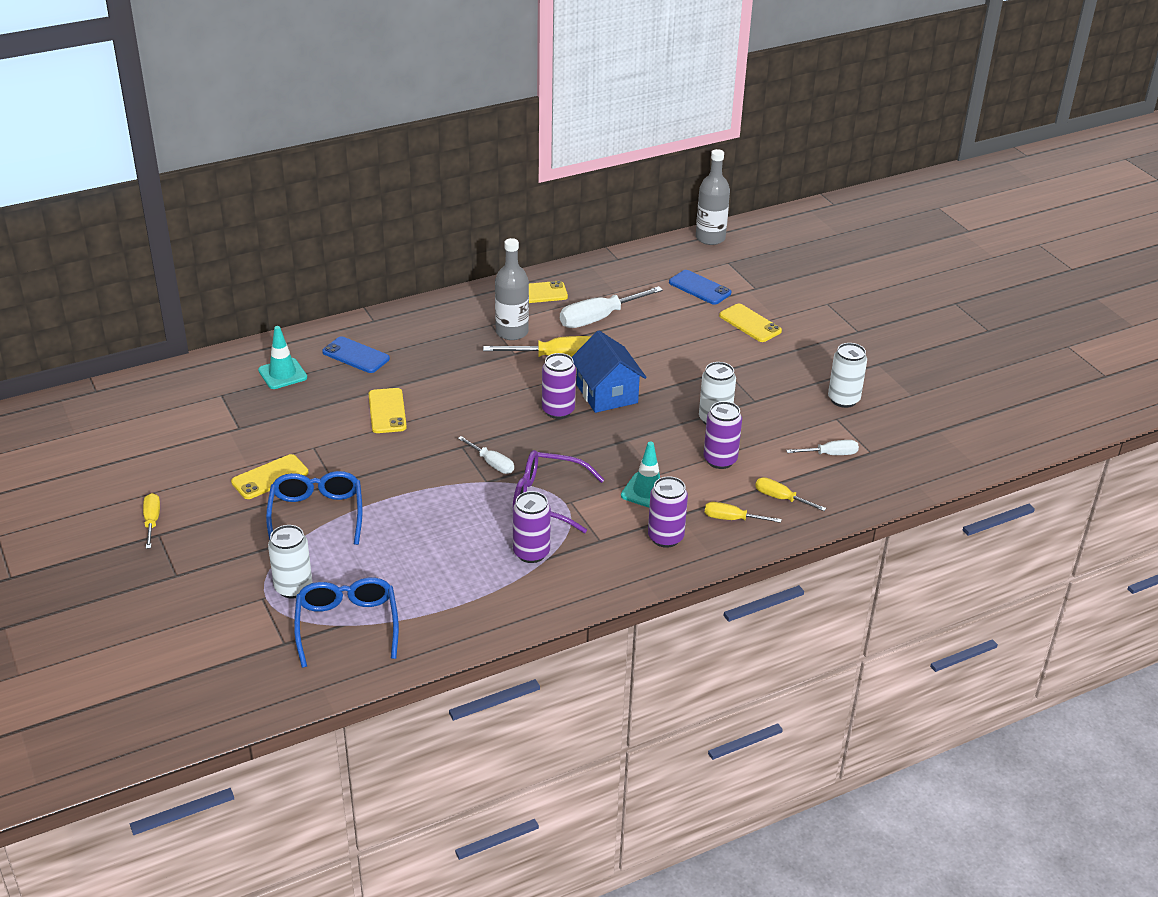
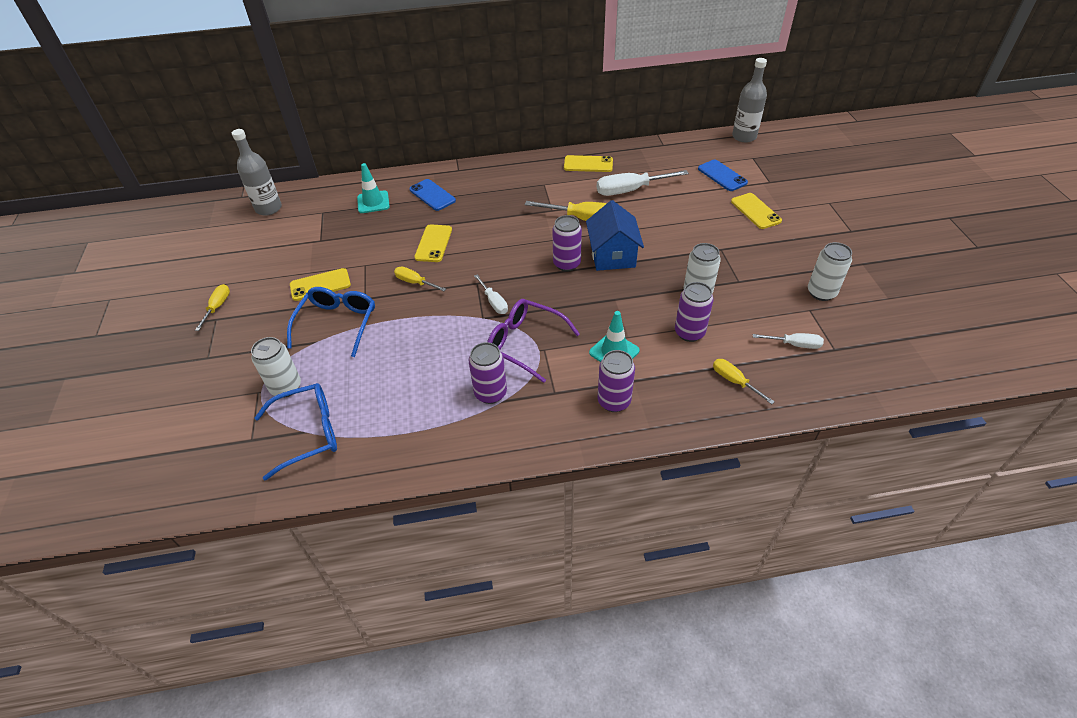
camera: 20 degrees right, 10 degrees up
blue glasses [294,578,399,668] -> blue glasses turned 60 degrees clockwise [254,383,337,480]
grey bottle [495,238,529,340] -> grey bottle moved to [232,129,282,216]
yellow screwdriver [705,502,782,523] -> yellow screwdriver moved to [394,267,446,291]

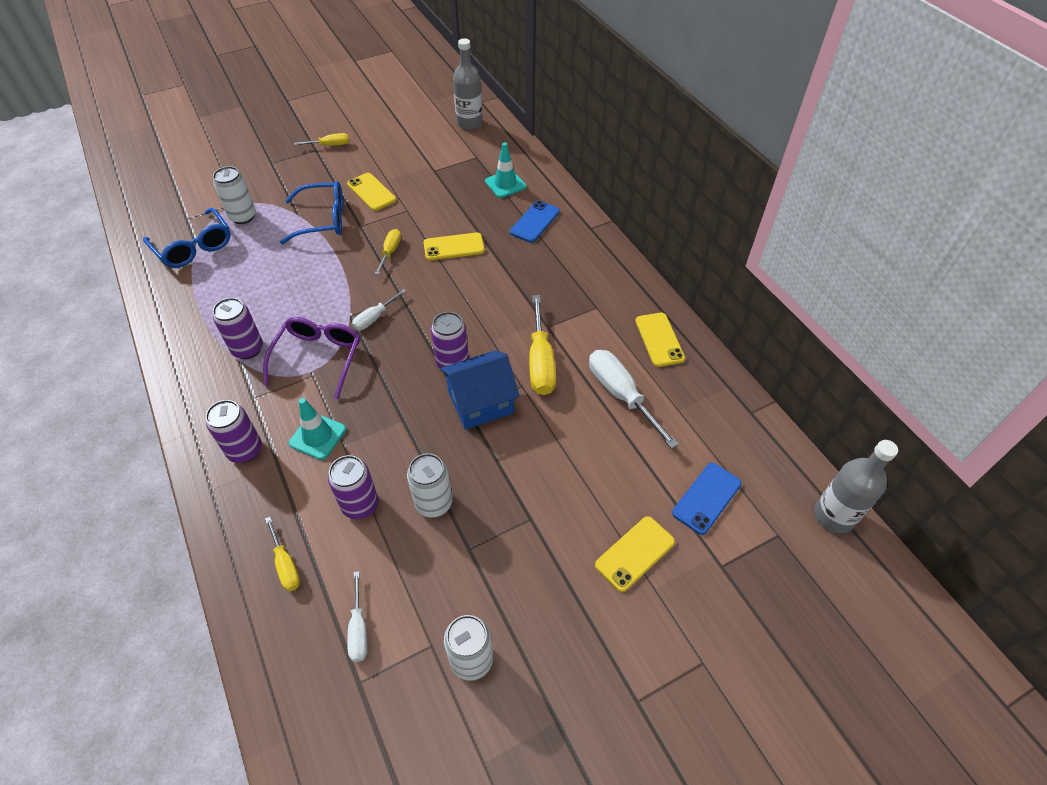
camera: 70 degrees right, 5 degrees up
yellow screwdriver [713,359,775,404] -> yellow screwdriver turned 120 degrees clockwise [265,517,300,591]

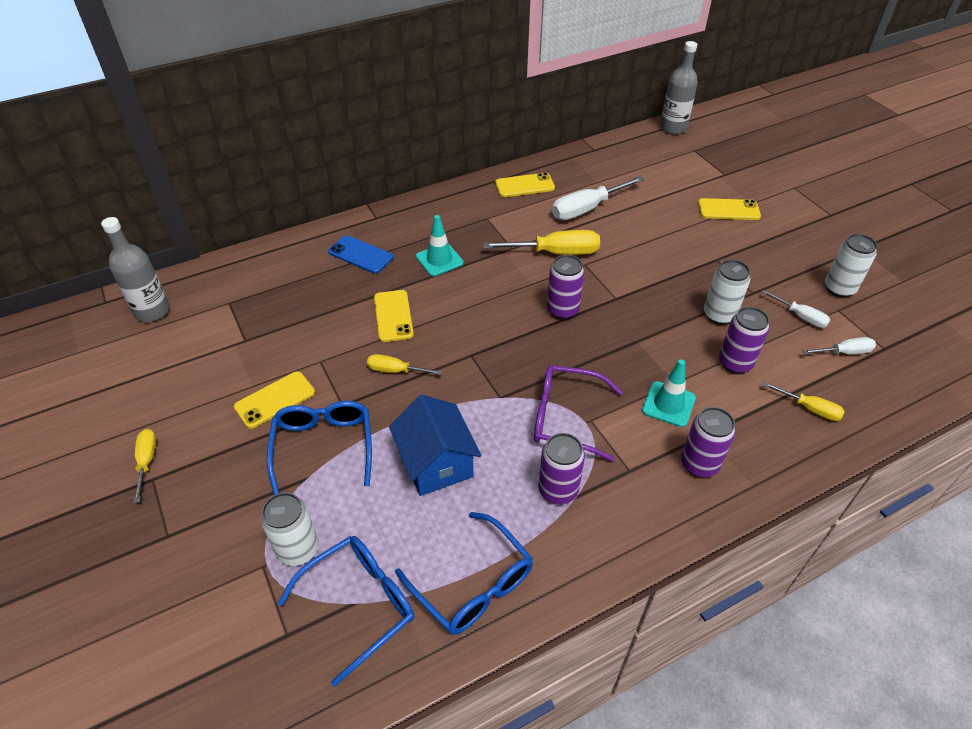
camera: 90 degrees left, 5 degrees down
yellow screwdriver [265,517,300,591] -> yellow screwdriver turned 60 degrees clockwise [763,382,845,421]
white screwdriver [352,289,406,330] -> white screwdriver moved to [761,290,830,328]
blue house [440,350,520,430] -> blue house moved to [389,395,482,496]
turquoise traffic cone [485,142,526,198] -> turquoise traffic cone moved to [416,215,464,276]
yellow phone [595,516,675,592] -> yellow phone turned 45 degrees counterclockwise [698,198,761,220]
blue phone [672,463,742,535] -> none
none -> blue glasses [395,512,533,635]

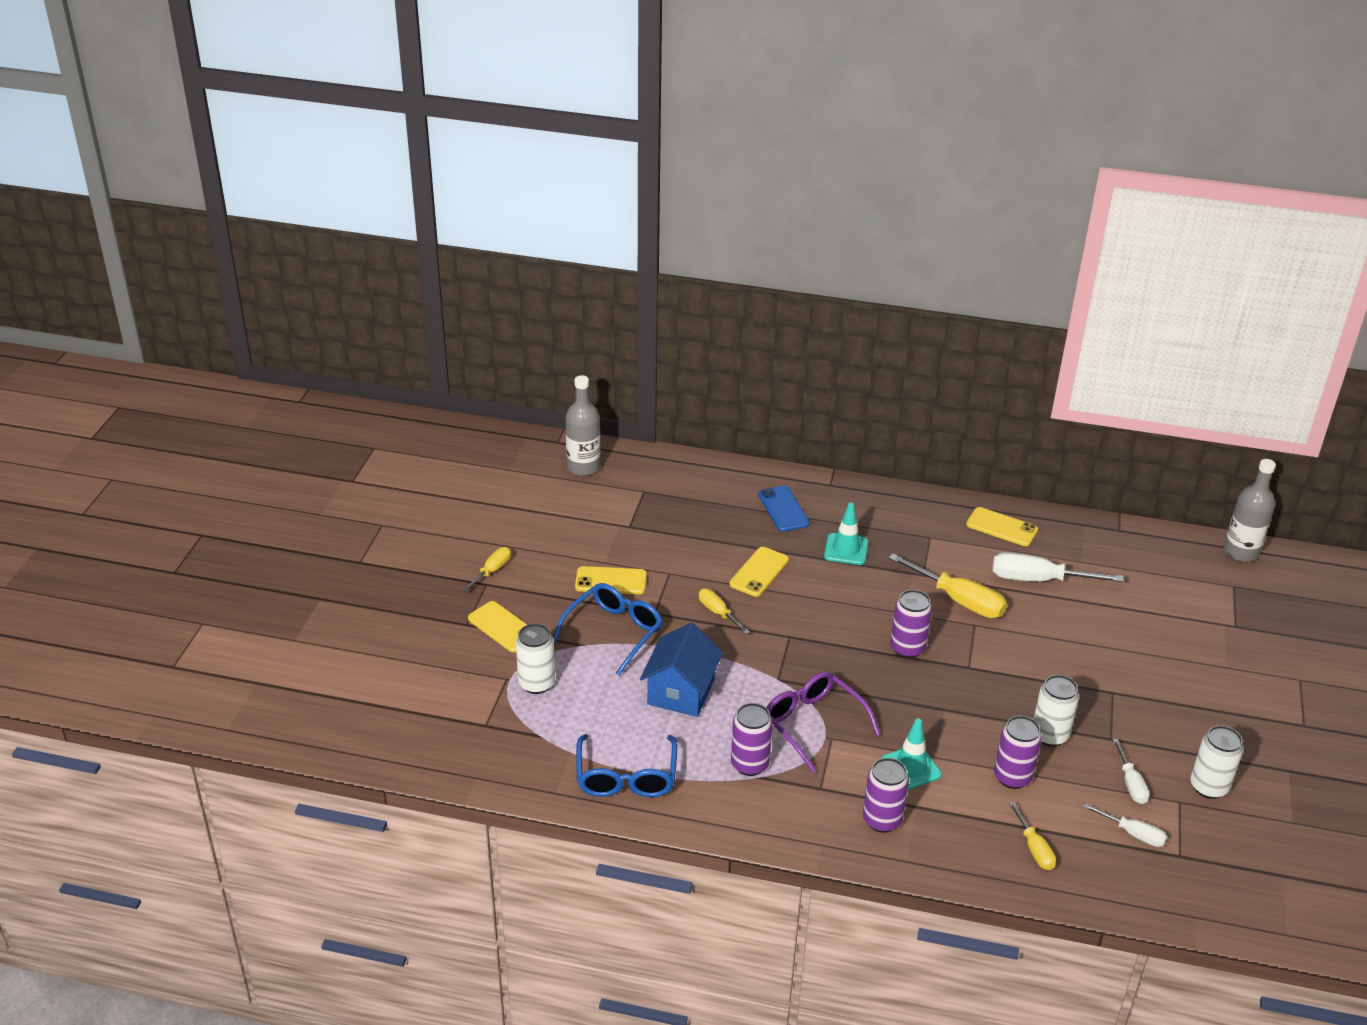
camera: 40 degrees right, 10 degrees down
blue glasses [278,536,414,687] -> none
yellow phone [698,198,761,220] -> yellow phone moved to [468,601,527,652]

